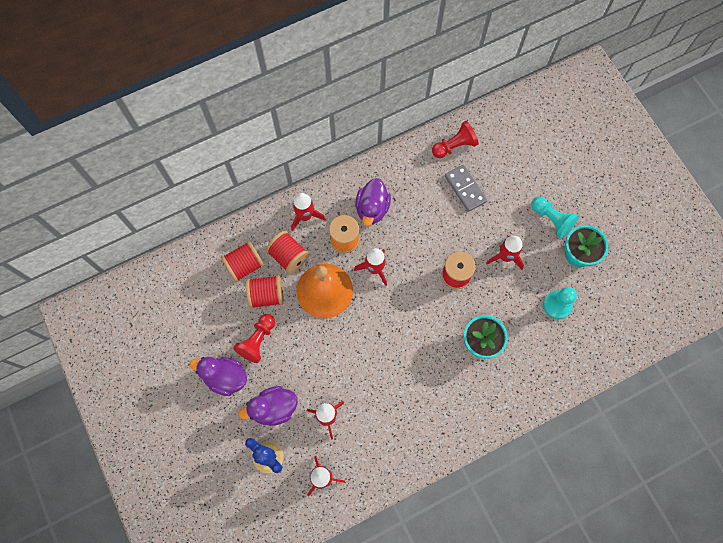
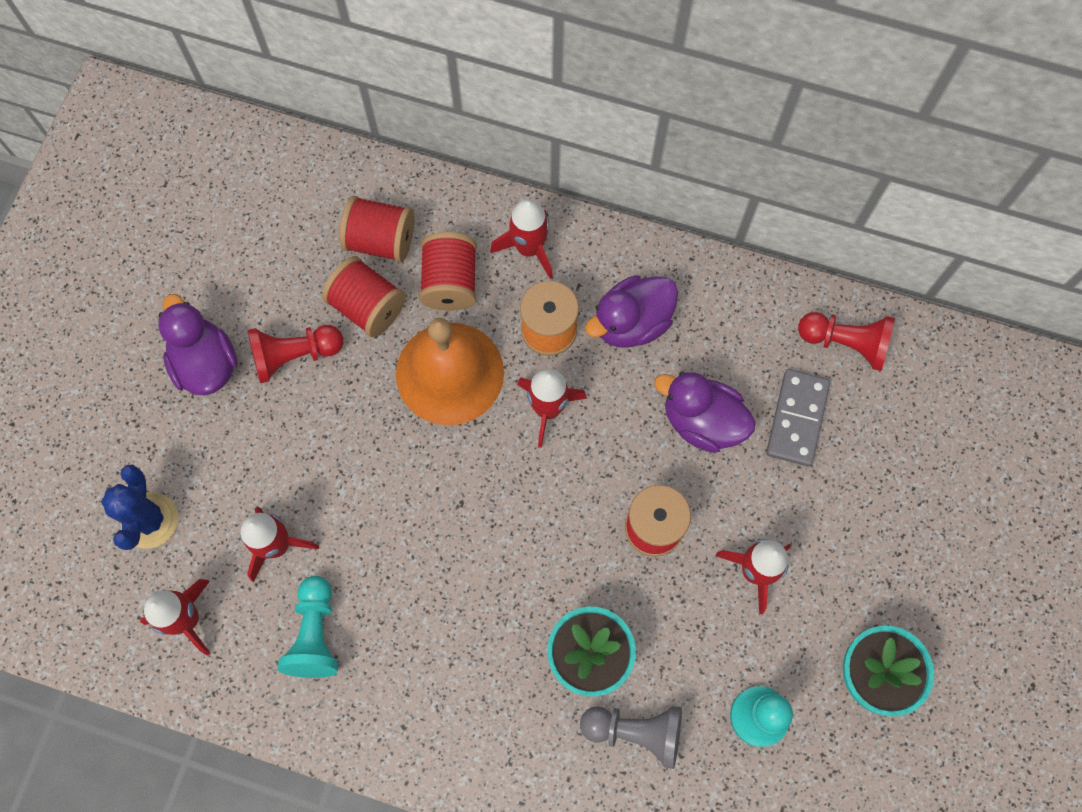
camera: 45 degrees right, 0 degrees up
purple duck [238,386,298,426] -> purple duck moved to [654,371,756,453]
turquoise pawn [531,197,579,238] -> turquoise pawn moved to [278,576,338,678]
none -> grey pawn [580,706,682,769]

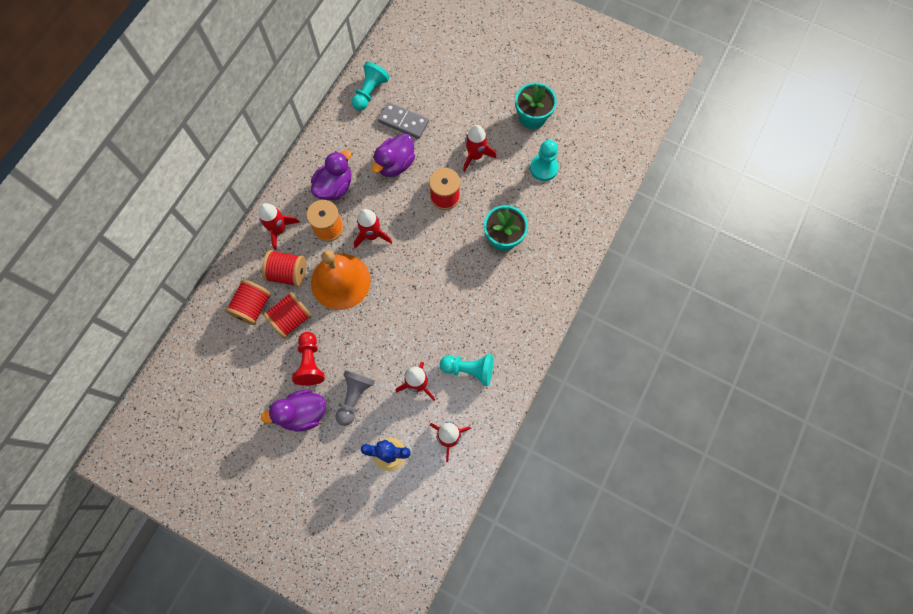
camera: 80 degrees left, 0 degrees up
grey pawn [580,706,682,769] -> grey pawn moved to [335,370,375,426]
purple duck [585,275,678,348] -> purple duck turned 120 degrees counterclockwise [311,150,352,200]
red pawn [798,312,895,371] -> turquoise pawn [352,62,389,110]

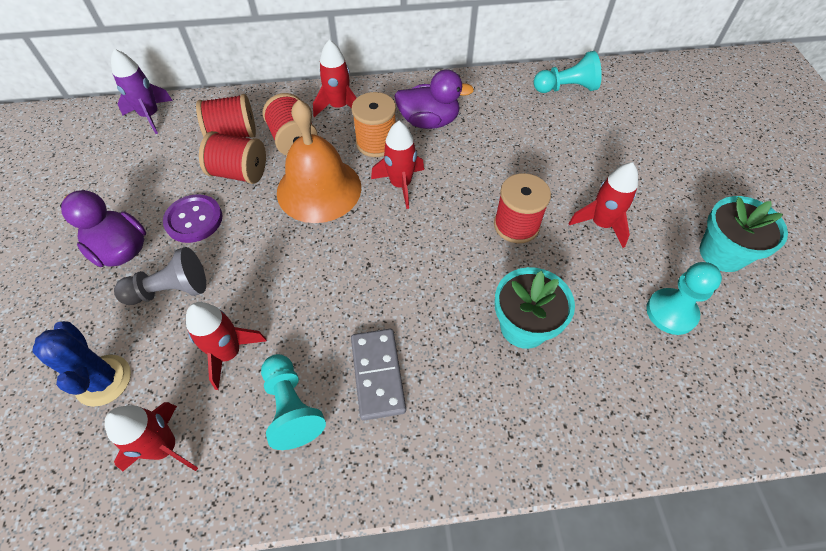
camera: 55 degrees right, 15 degrees down
red pawn [292,332,324,386] -> purple button [163,194,222,243]
purple duck [371,133,415,177] -> none
grey domino [378,102,429,139] -> grey domino moved to [351,329,406,420]
none -> purple rocket [111,49,173,134]

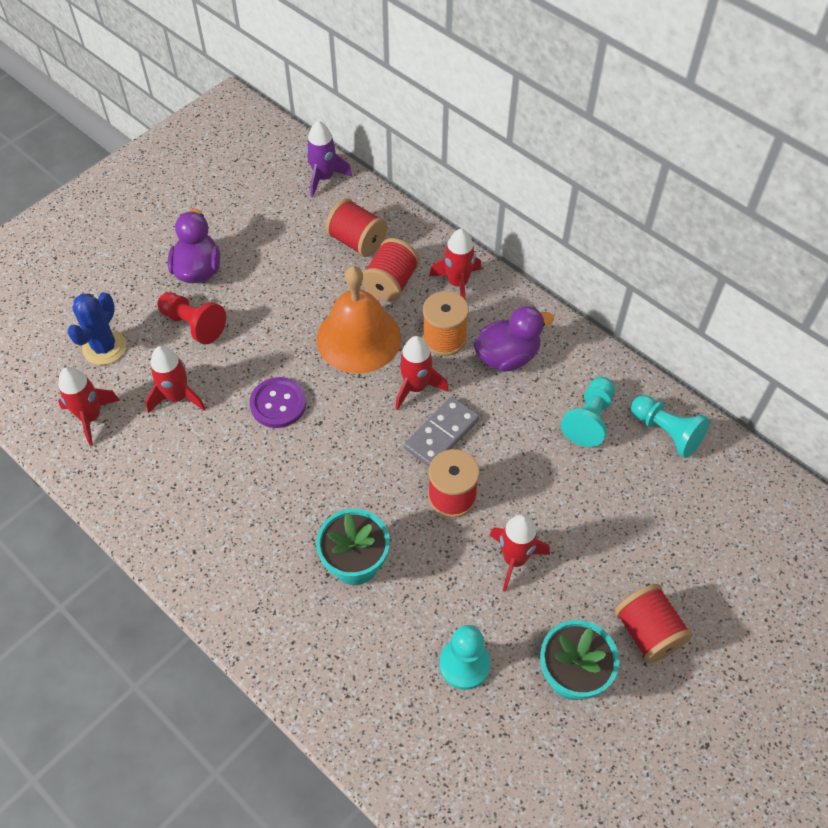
camera: 50 degrees right, 0 degrees up
grey pawn [114,247,206,305] -> red pawn [157,292,226,345]
purple button [163,194,222,243] -> purple button moved to [250,377,307,428]
red spool [199,131,266,184] -> red spool moved to [615,584,693,663]
turquoise pawn [261,354,326,450] -> turquoise pawn moved to [561,377,615,447]
grey domino [351,329,406,420] -> grey domino moved to [404,397,479,467]
purple duck [394,69,474,129] -> purple duck turned 75 degrees counterclockwise [473,306,554,372]

